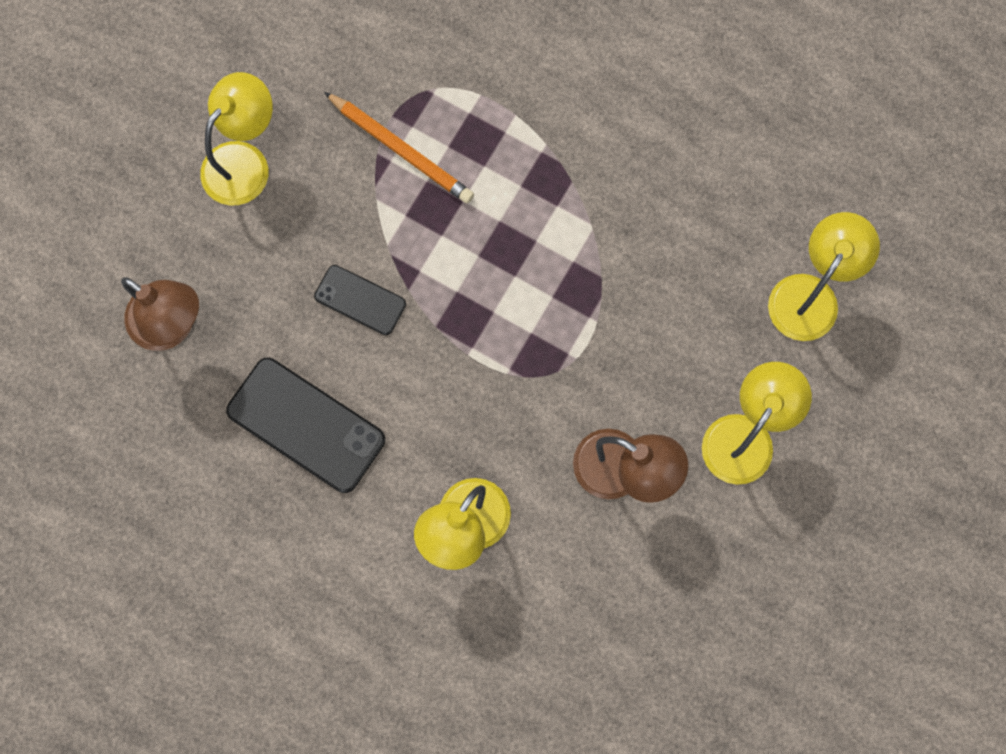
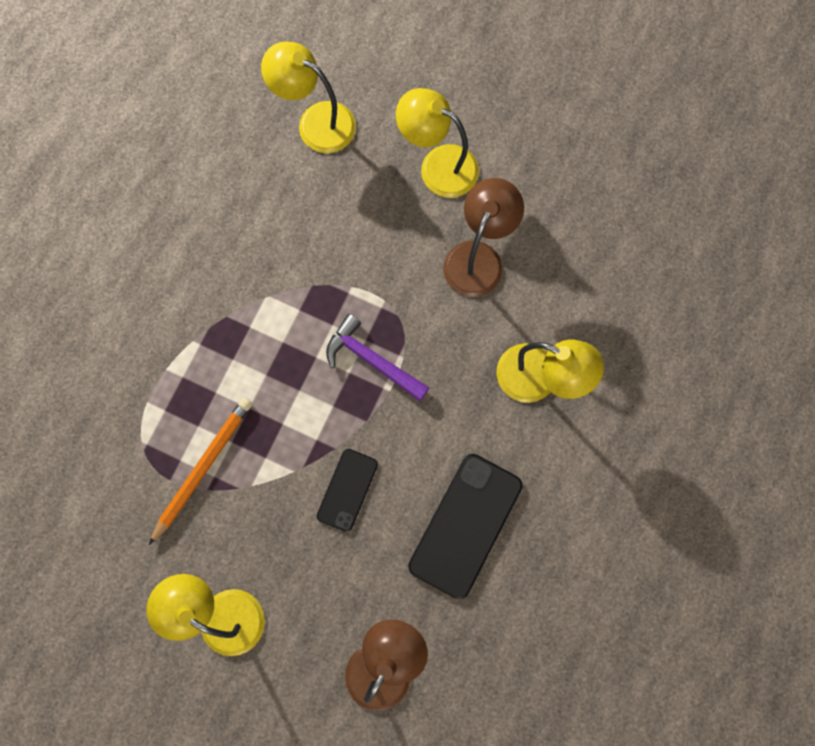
camera: 95 degrees left, 0 degrees up
none -> purple hammer [326,314,429,401]

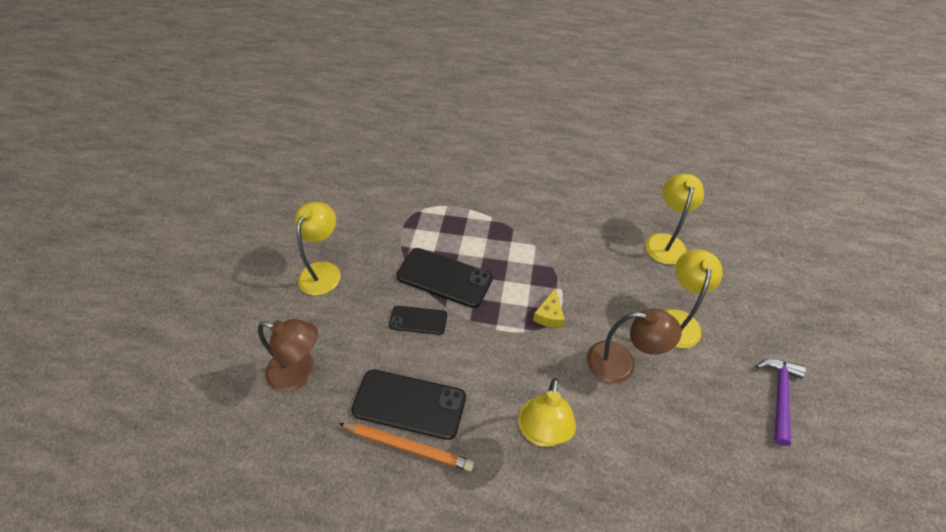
camera: 75 degrees right, 25 degrees down
orange pencil [149,398,252,545] -> orange pencil moved to [339,423,474,471]
purple hammer [326,314,429,401] -> purple hammer moved to [756,359,806,446]
none -> black phone [396,248,493,308]
none -> yellow cheese [533,288,565,328]

